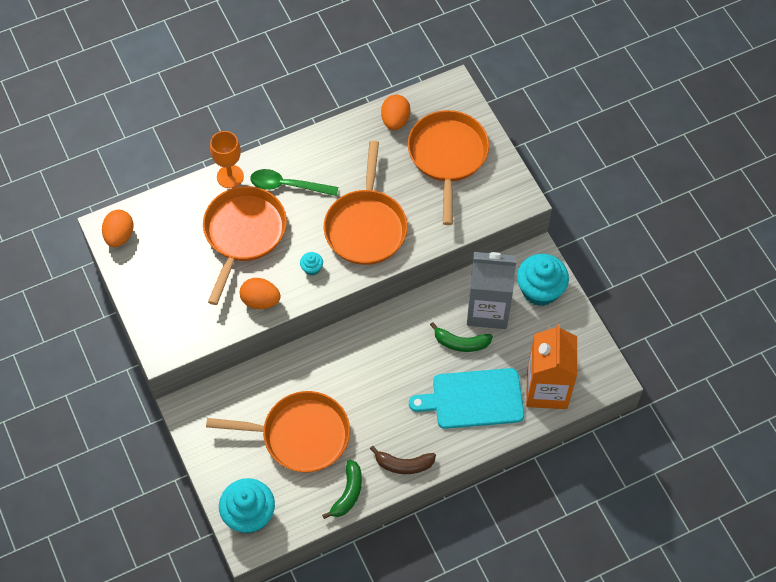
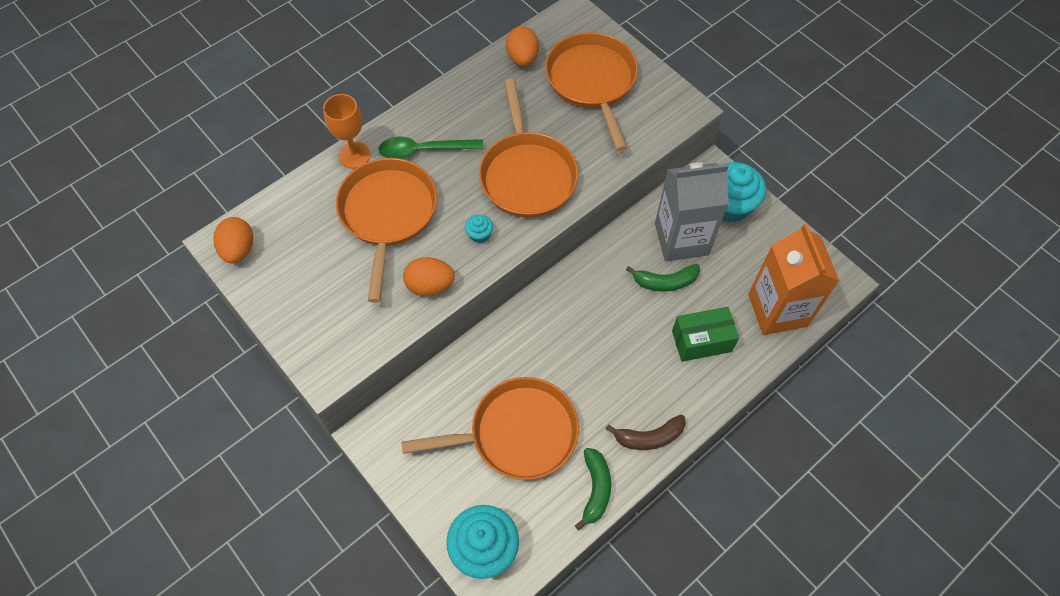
camera: 15 degrees left, 0 degrees up
turquoise cutting board [409,368,524,429] -> green box [672,307,739,362]

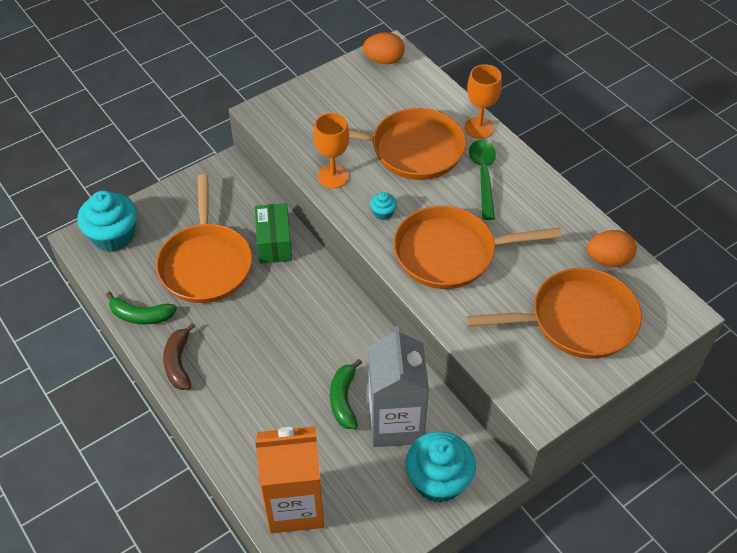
camera: 95 degrees right, 10 degrees down
orange egg [403,257,455,296] -> orange goblet [314,113,349,188]
green box [672,307,739,362] -> green box moved to [255,203,292,264]

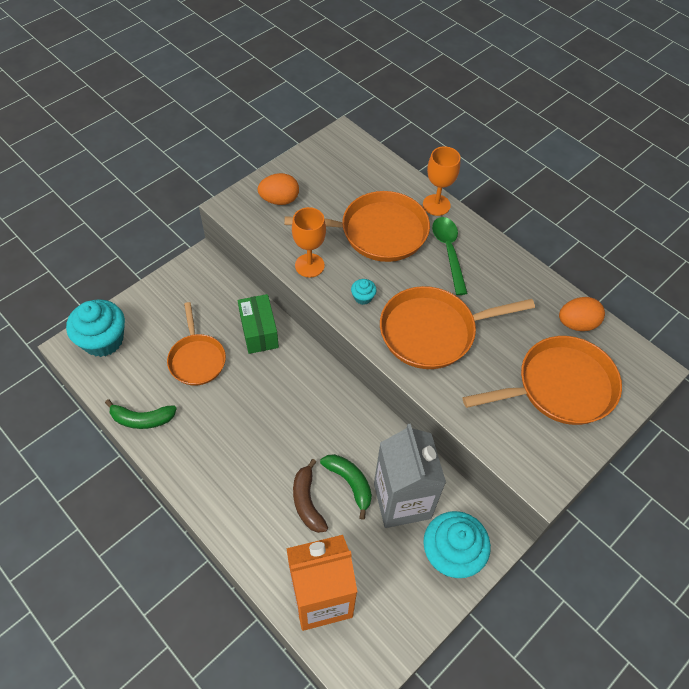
camera: 10 degrees left, 5 degrees up
orange pan [156,174,252,303] -> orange pan [167,302,226,386], size x0.64
brown banana [163,323,195,390] -> brown banana moved to [293,459,328,533]
green banana [330,359,362,429] -> green banana turned 150 degrees clockwise [320,454,372,520]
orange egg [363,32,405,64] -> orange egg moved to [257,173,299,205]

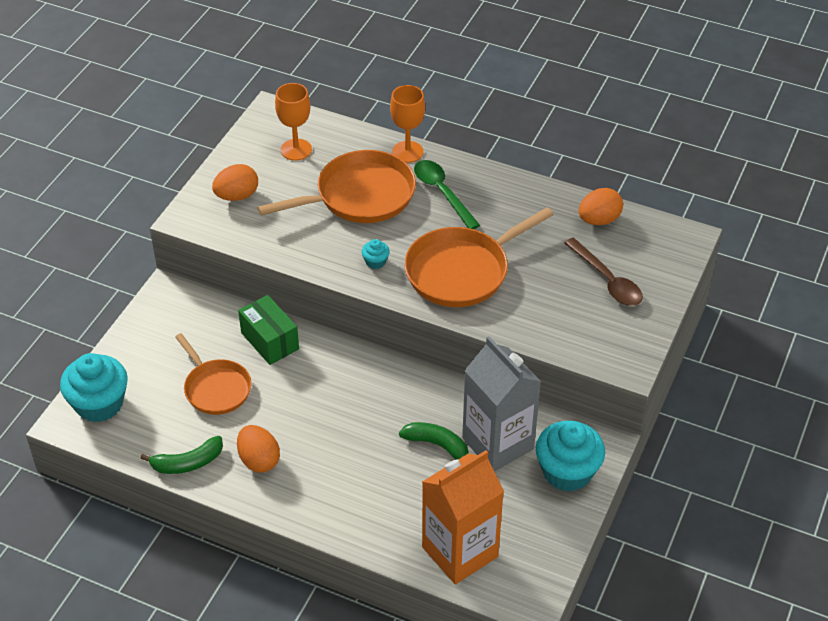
camera: 20 degrees left, 10 degrees down
orange goblet [292,207,326,277] -> orange goblet moved to [275,83,312,161]
brown banana [293,459,328,533] -> none
orange pan [463,336,622,425] -> brown spoon [564,238,643,306]
none -> orange egg [237,425,280,473]

